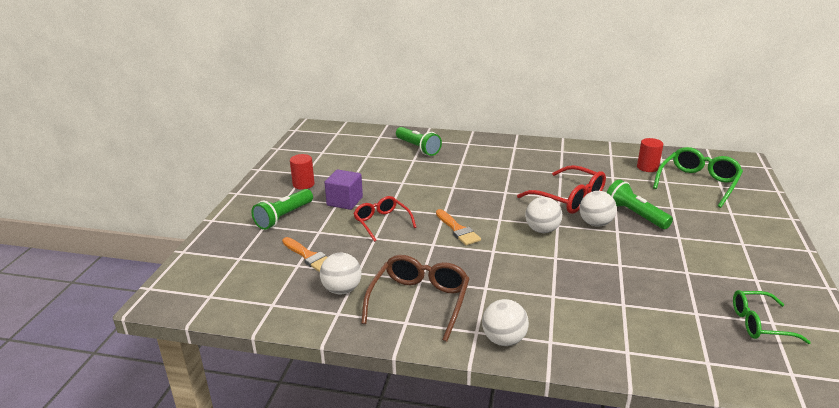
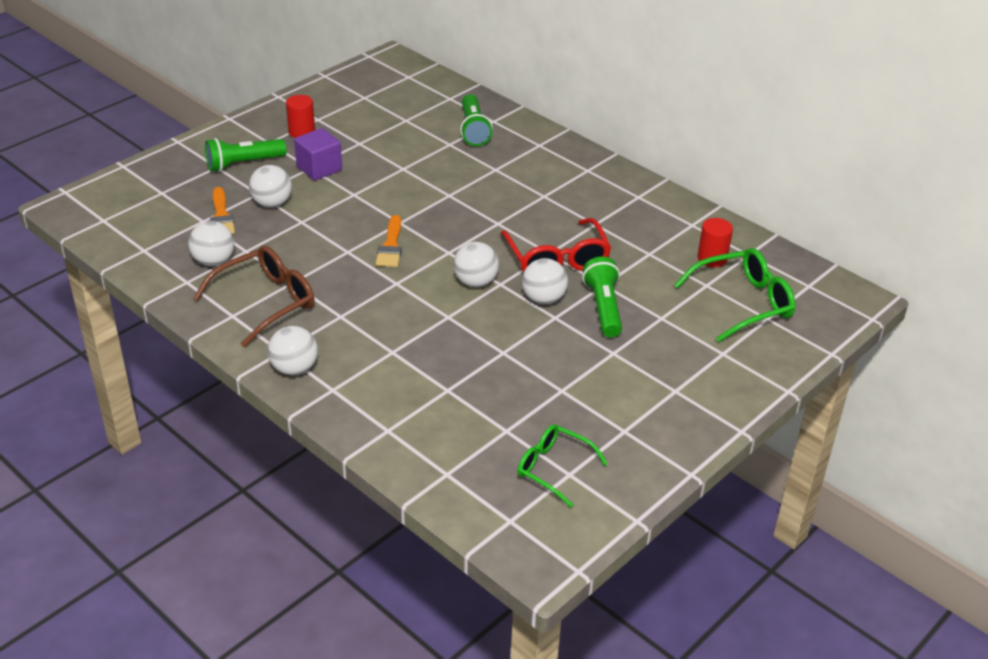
camera: 30 degrees right, 10 degrees up
red glasses [353,196,416,242] -> none
none -> white ball [249,165,292,207]

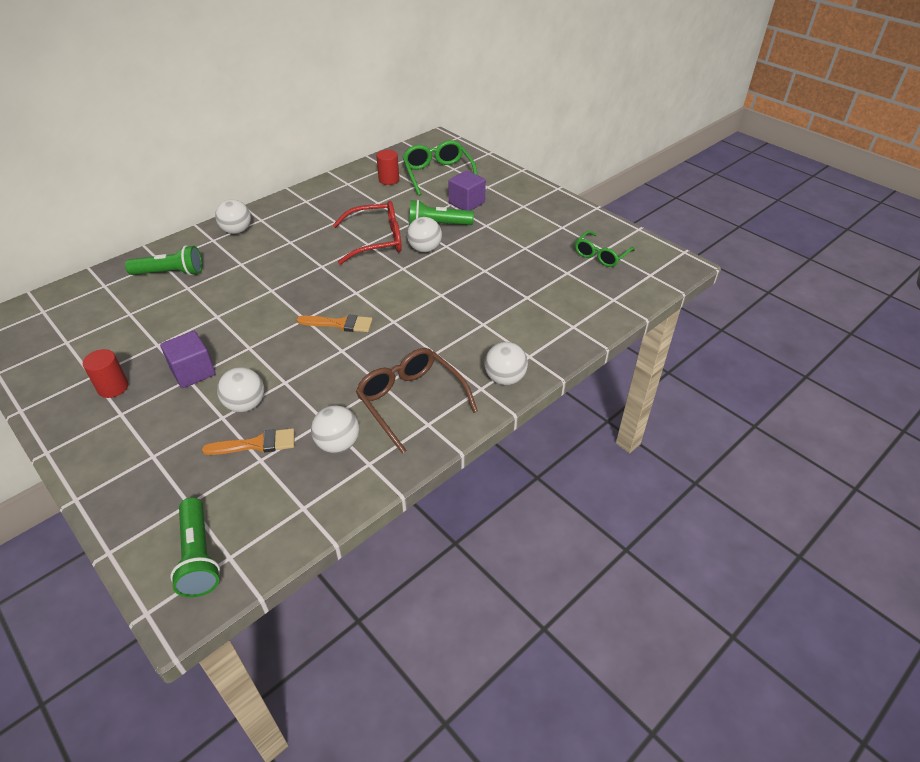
camera: 85 degrees left, 5 degrees up
green flashlight [205,138,287,172] -> green flashlight moved to [170,497,220,598]
white ball [453,242,499,287] -> white ball moved to [215,199,251,234]
none -> purple cube [449,170,486,211]

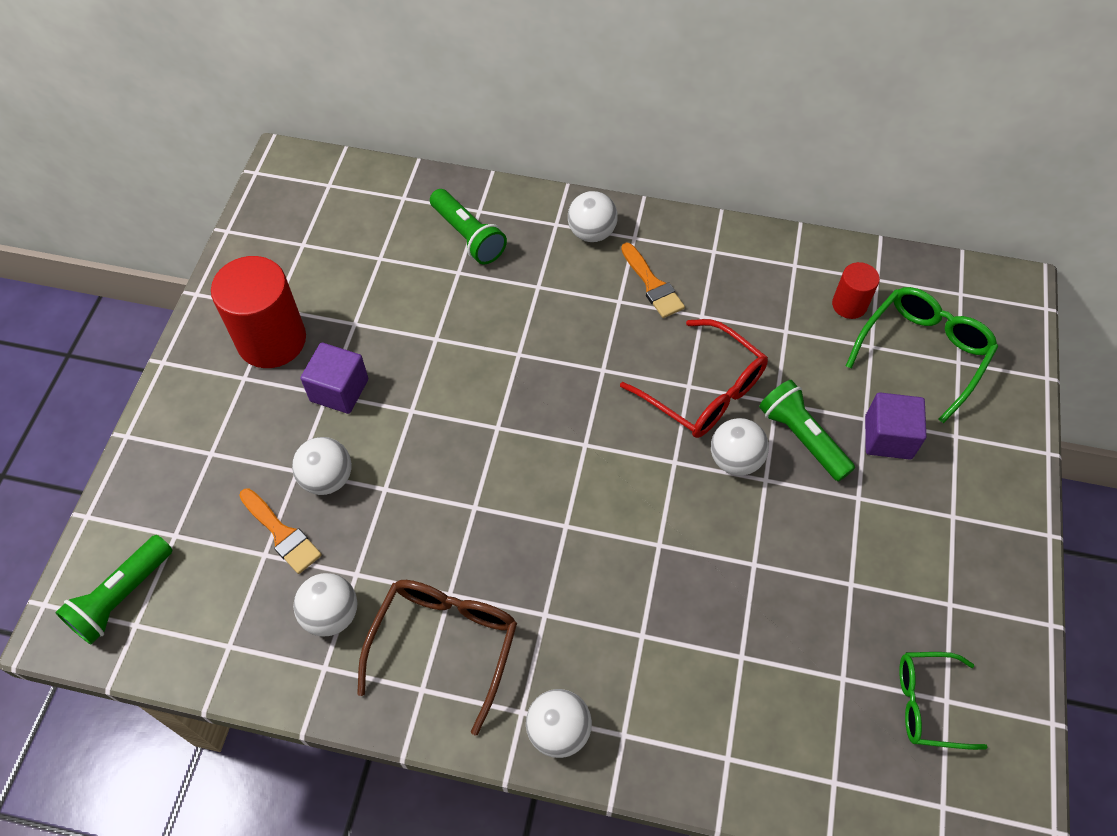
camera: 55 degrees right, 15 degrees up
red cylinder [83,349,128,398] -> red cylinder [211,256,306,368], size x1.92
orange brush [297,315,373,332] -> orange brush moved to [621,243,685,318]

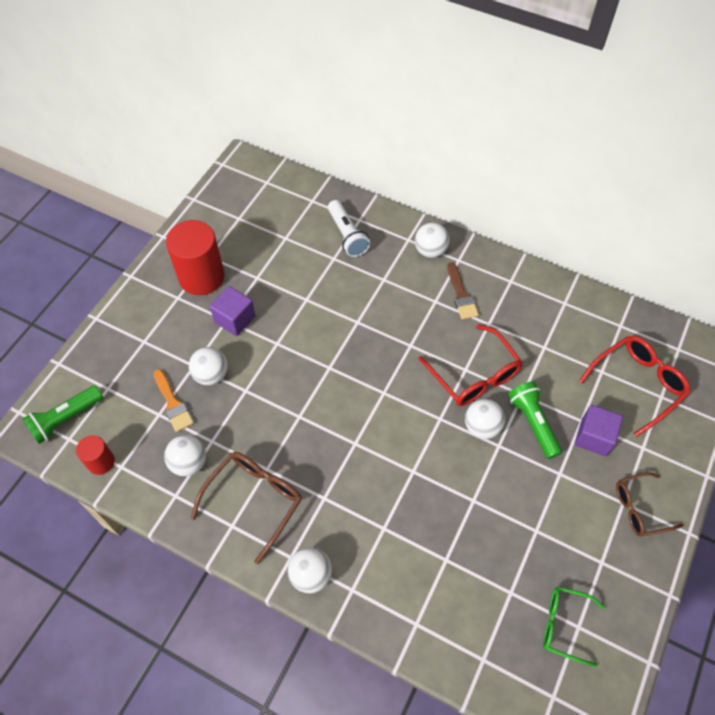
camera: 15 degrees right, 0 degrees up
green flashlight [430,189,507,264] -> white flashlight [328,200,370,257]
orange brush [621,243,685,318] -> brown brush [447,262,479,320]
red cylinder [832,262,880,319] -> red cylinder moved to [76,435,115,475]
green glasses [846,287,998,423] -> red glasses [579,336,691,437]
none -> brown glasses [616,472,683,537]

